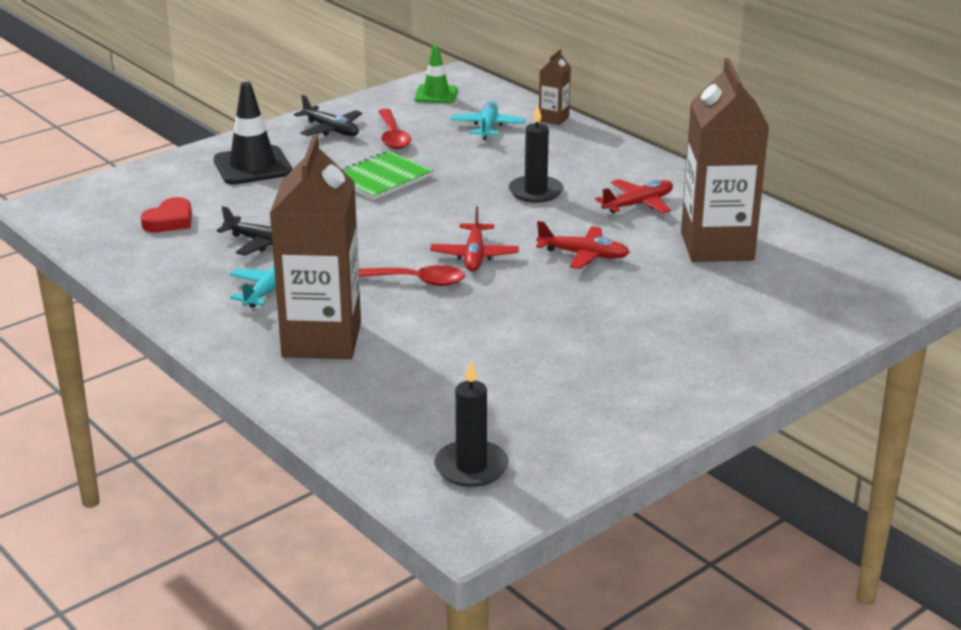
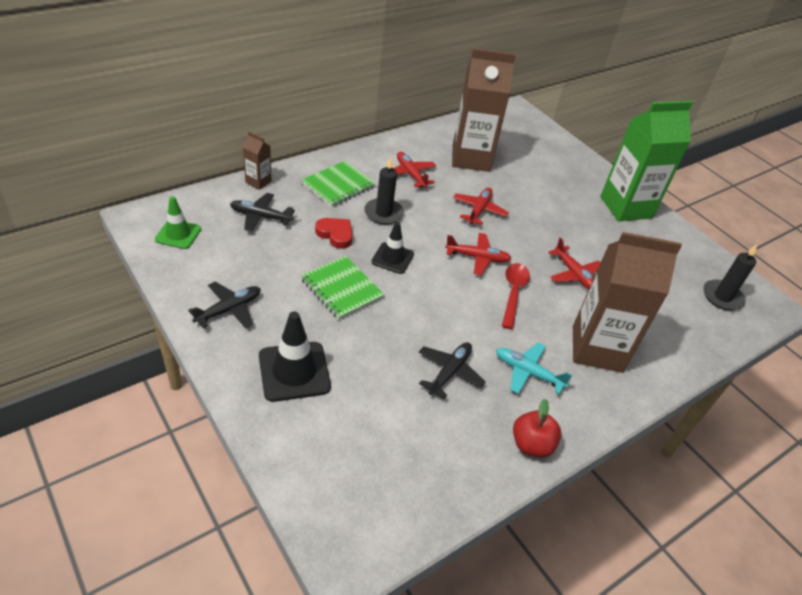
camera: 90 degrees left, 15 degrees up
red heart [141,197,192,232] -> red heart moved to [315,218,353,249]
red spoon [378,109,411,149] -> none
turquoise plane [450,101,526,140] -> black plane [230,193,295,232]
none -> green notebook [302,161,376,207]
none -> black traffic cone [371,222,414,274]
none -> red apple [513,399,562,458]
none -> red plane [548,237,601,290]
none -> green carton [600,101,693,221]

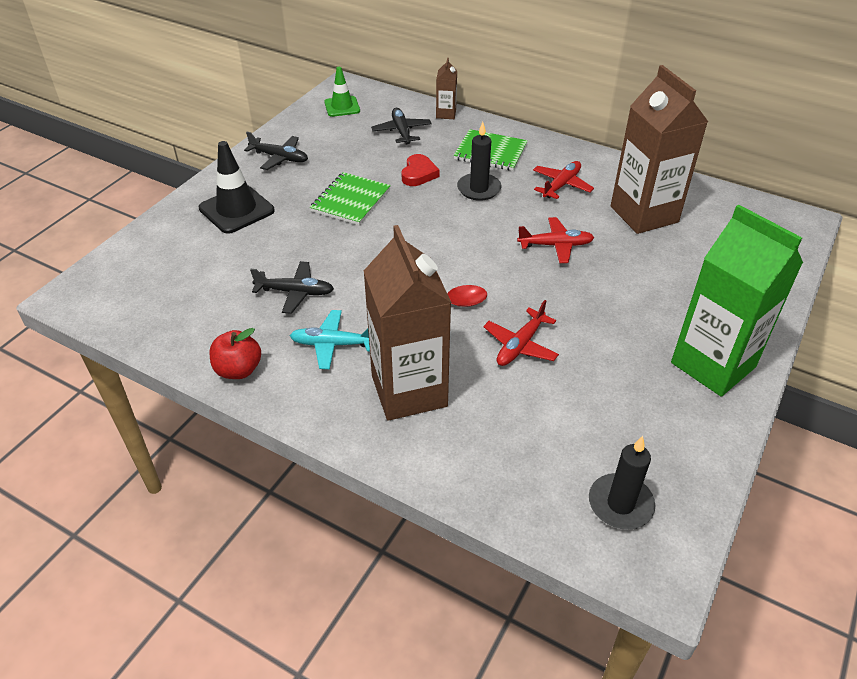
camera: 70 degrees right, 0 degrees up
black traffic cone [371,222,414,274] -> none
red plane [445,233,512,275] -> none
turquoise plane [496,343,572,394] -> turquoise plane turned 90 degrees counterclockwise [290,310,370,369]

